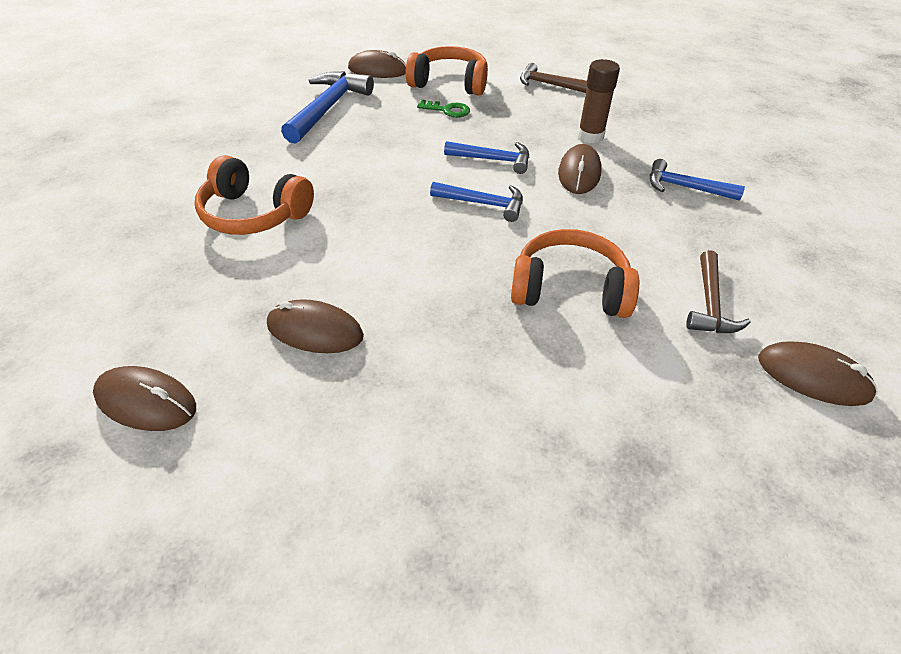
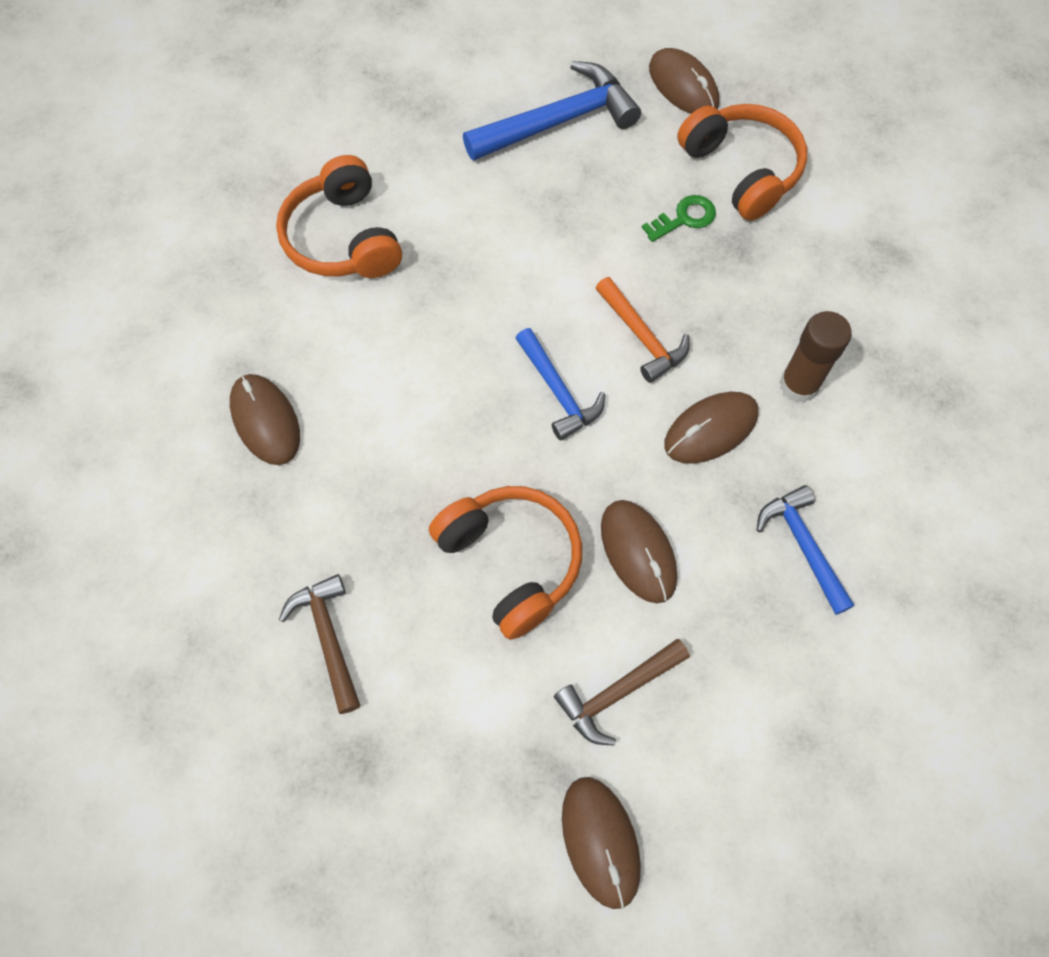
camera: 45 degrees right, 20 degrees up
brown mouse [93,366,196,431] -> brown mouse moved to [601,500,677,603]
green key [417,100,470,118] -> green key turned 90 degrees counterclockwise [642,195,716,242]
blue hammer [444,141,529,174] -> orange hammer [596,277,690,383]
brown hammer [520,63,587,93] -> brown hammer moved to [279,574,361,714]

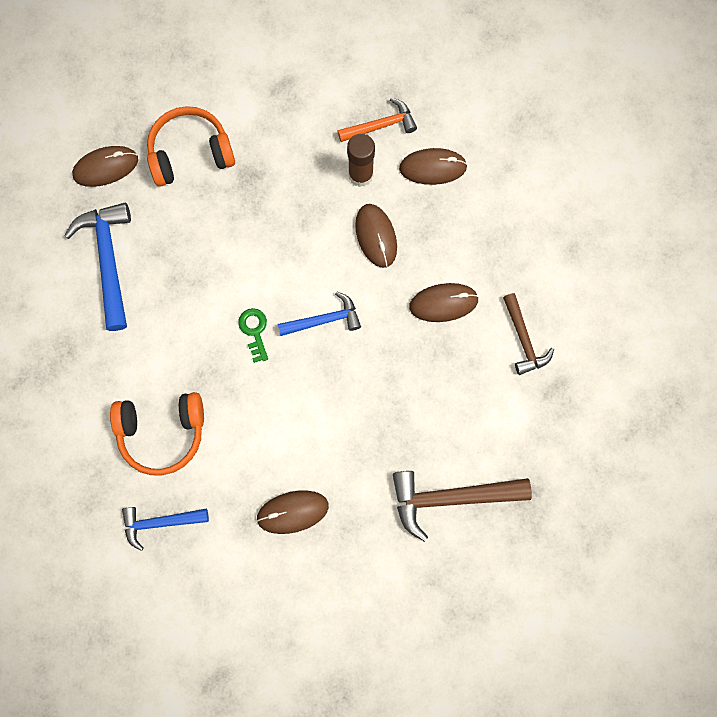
camera: 75 degrees left, 10 degrees up
brown hammer [279,574,361,714] -> brown hammer [393,471,532,542], size x1.61
orange headphones [429,486,582,640] -> none
brown mouse [562,777,641,909] -> brown mouse moved to [399,148,468,185]
orange hammer [596,277,690,383] -> orange hammer moved to [338,98,417,142]
green key [642,195,716,242] -> green key moved to [238,308,268,363]
blue hammer [757,485,855,615] -> blue hammer moved to [122,507,209,551]

